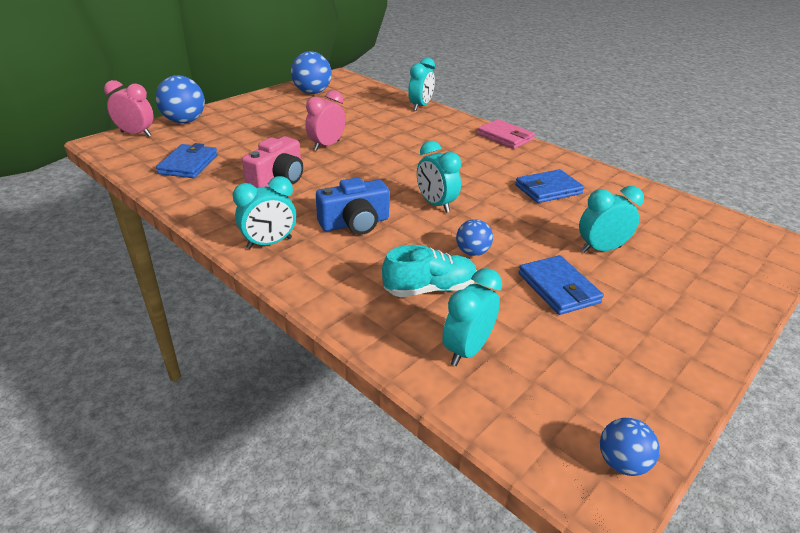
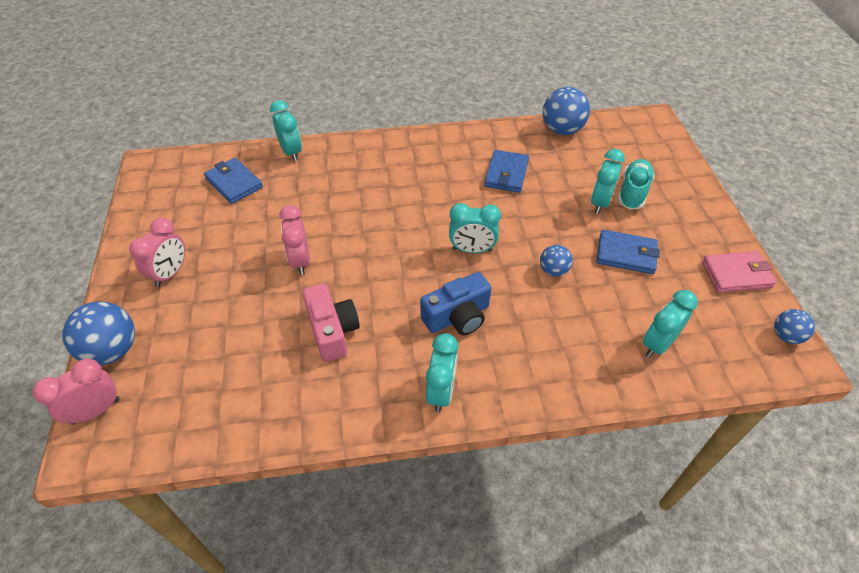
camera: 50 degrees left, 15 degrees up
blue wallet [156,143,218,178] -> blue wallet moved to [204,158,263,204]
blue ball [291,51,332,94] -> blue ball moved to [543,87,590,135]
blue camera [316,177,390,235] -> blue camera turned 45 degrees clockwise [420,272,491,335]
turquoise shoe [382,245,477,297] -> turquoise shoe moved to [618,159,655,210]
turquoise clock [442,268,502,366] -> turquoise clock turned 60 degrees clockwise [643,290,698,358]
pink wallet [477,119,535,149] -> pink wallet moved to [702,251,776,293]
none -> pink clock [129,218,185,287]

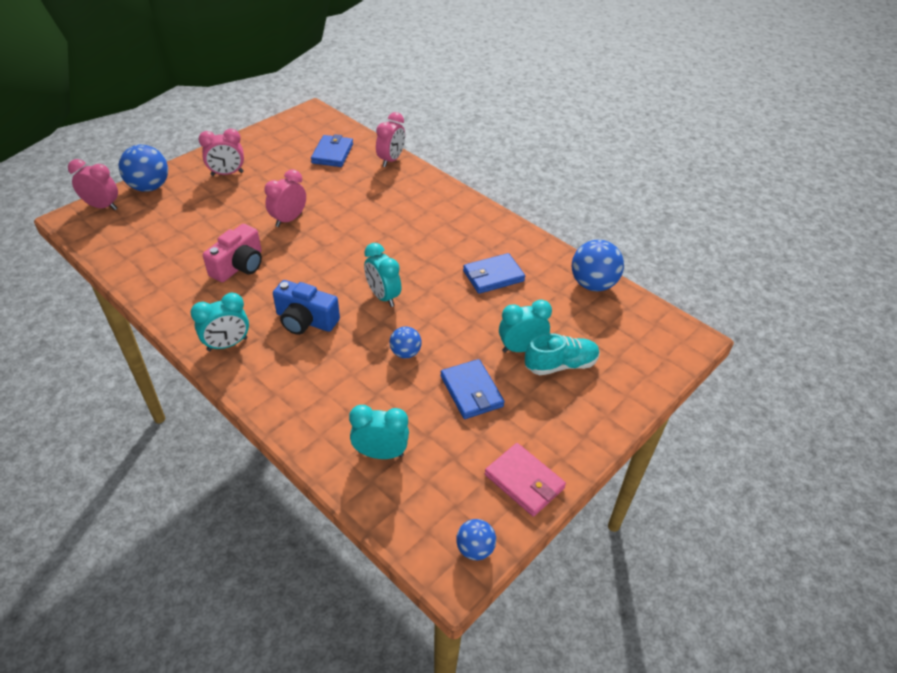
camera: 50 degrees right, 5 degrees down
turquoise clock [270,100,302,161] -> pink clock [376,112,405,167]

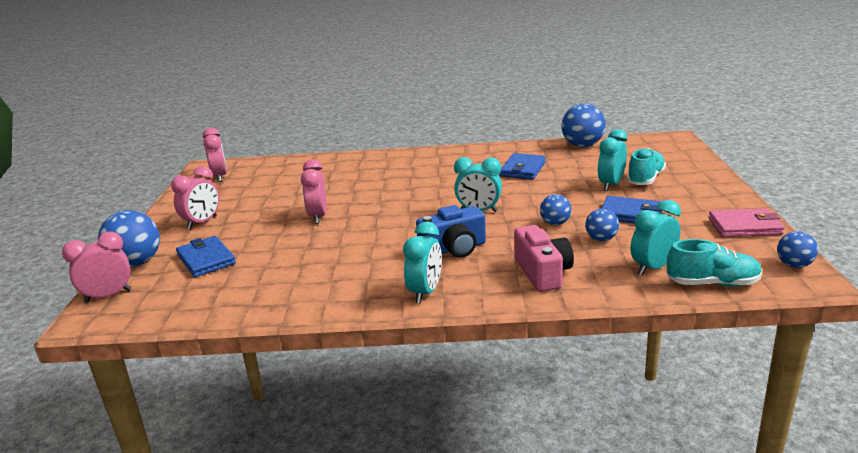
camera: 40 degrees left, 20 degrees down
pink camera [203,224,262,282] -> pink camera moved to [514,225,574,292]
blue wallet [311,134,353,167] -> blue wallet moved to [176,236,236,277]
pink clock [376,112,405,167] -> pink clock moved to [203,128,227,182]
none -> blue ball [585,208,619,241]
none -> turquoise shoe [667,239,762,287]

